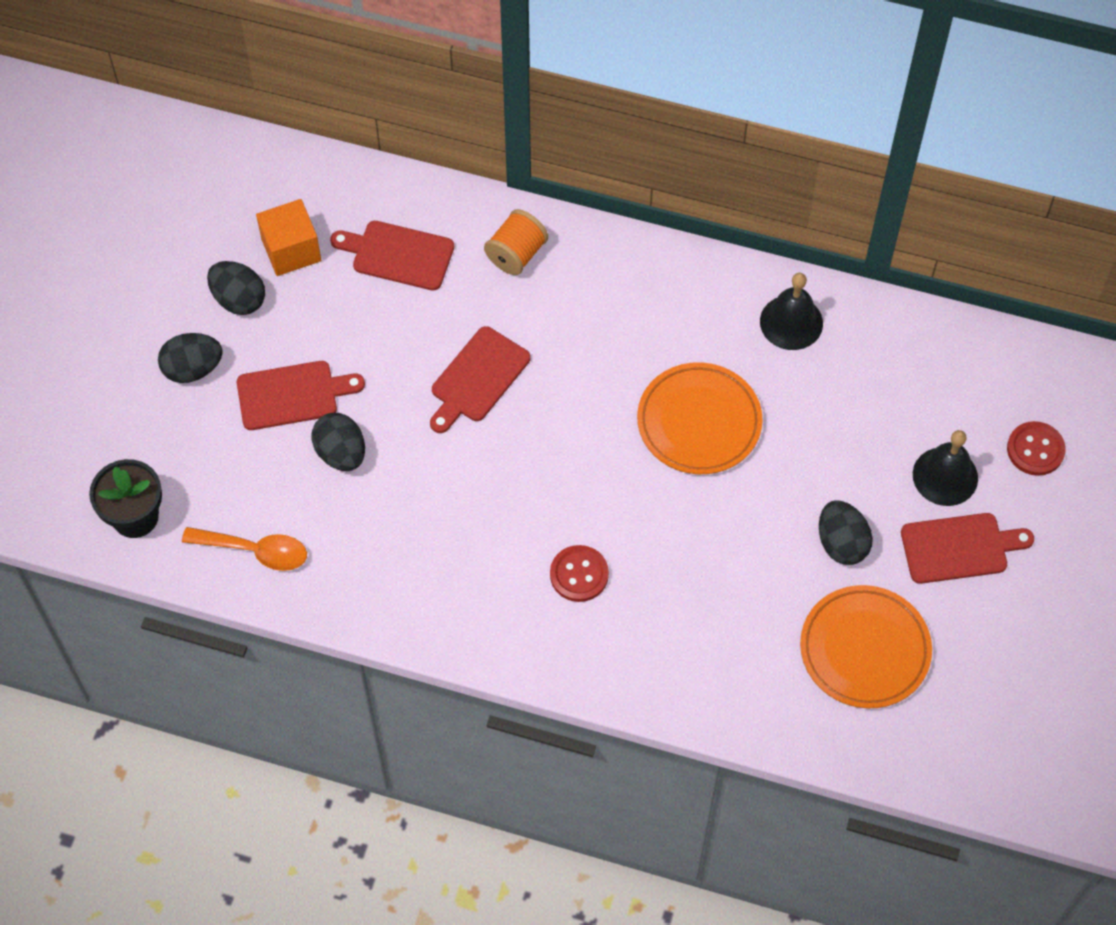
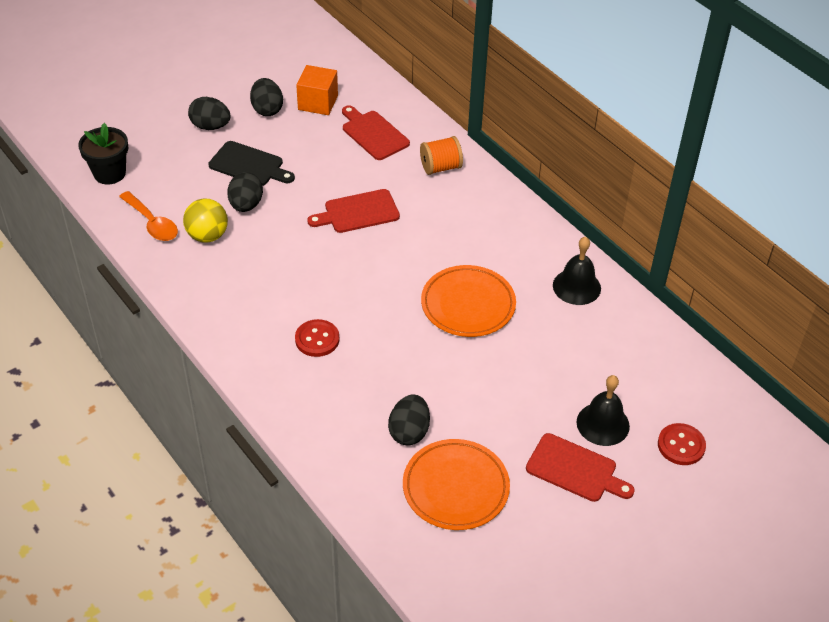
camera: 35 degrees right, 15 degrees down
red cutting board [237,361,365,430] -> black cutting board [208,141,295,186]
black egg [819,500,873,565] -> black egg moved to [388,394,430,445]
none -> yellow ball [183,198,228,243]

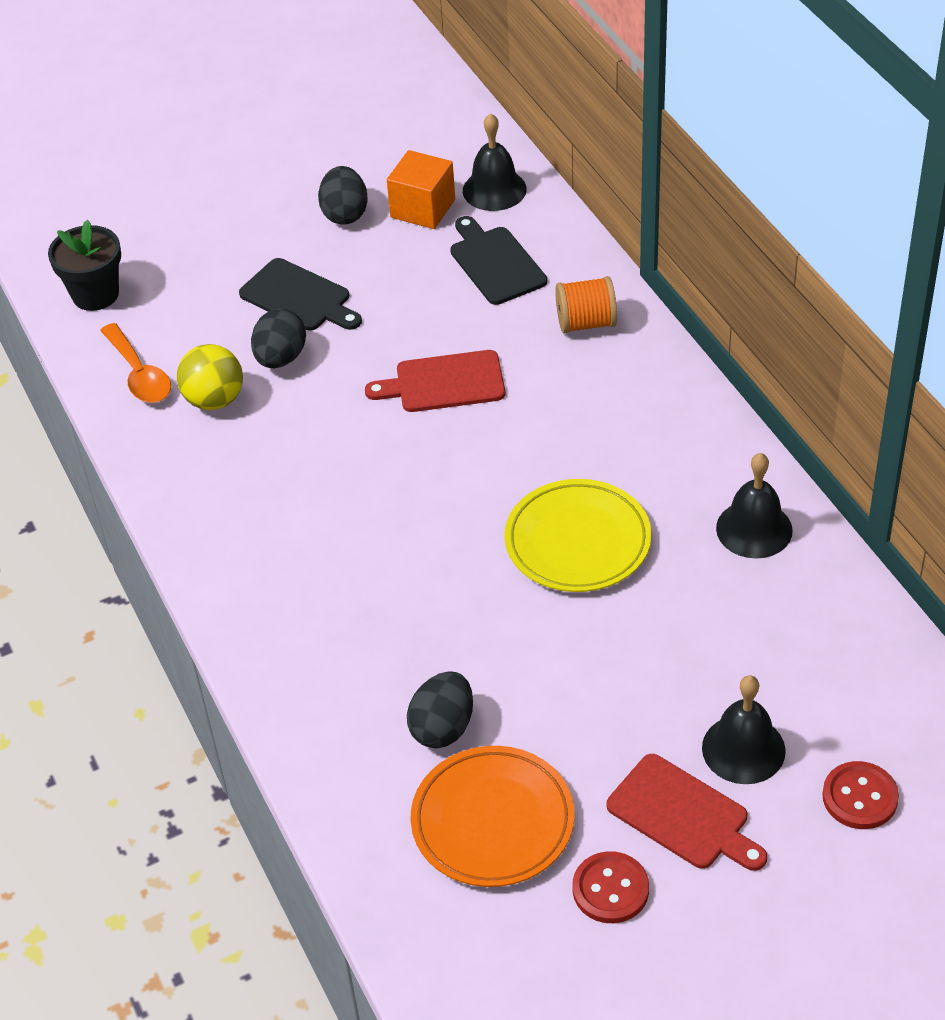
camera: 15 degrees right, 0 degrees up
black egg [188,97,231,130] -> none
red button [295,319,339,357] -> red button moved to [572,851,649,923]
red cutting board [342,105,410,160] -> black cutting board [450,216,547,305]
orange plate [421,265,516,337] -> yellow plate [505,479,652,592]
none -> black bell [463,113,527,211]

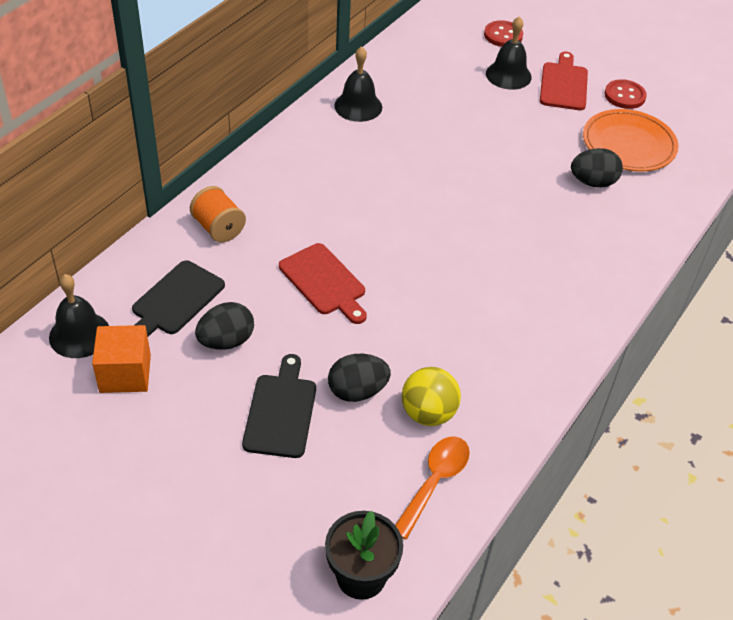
camera: 125 degrees left, 0 degrees up
black egg [318,166,368,225] -> black egg moved to [195,302,254,350]
yellow plate [505,479,652,592] -> none

